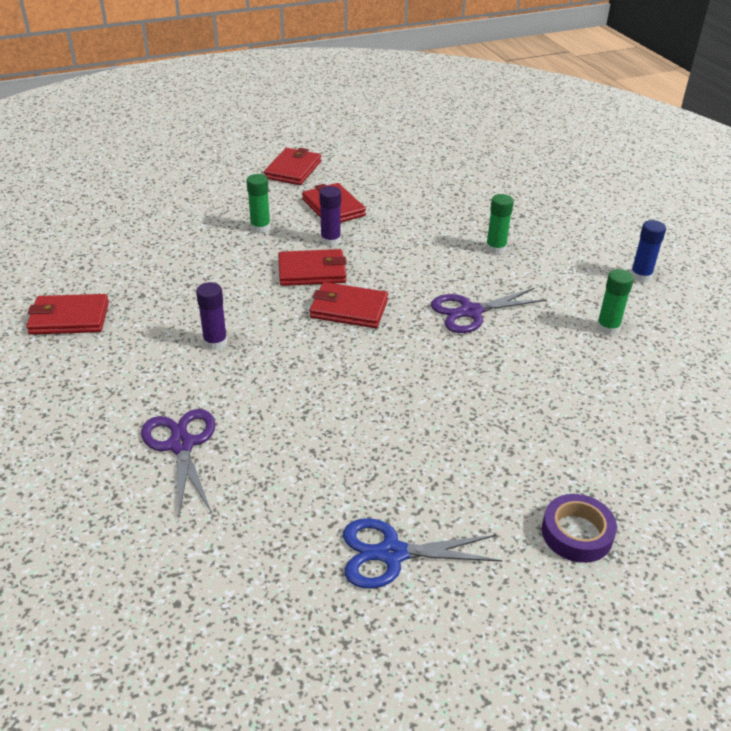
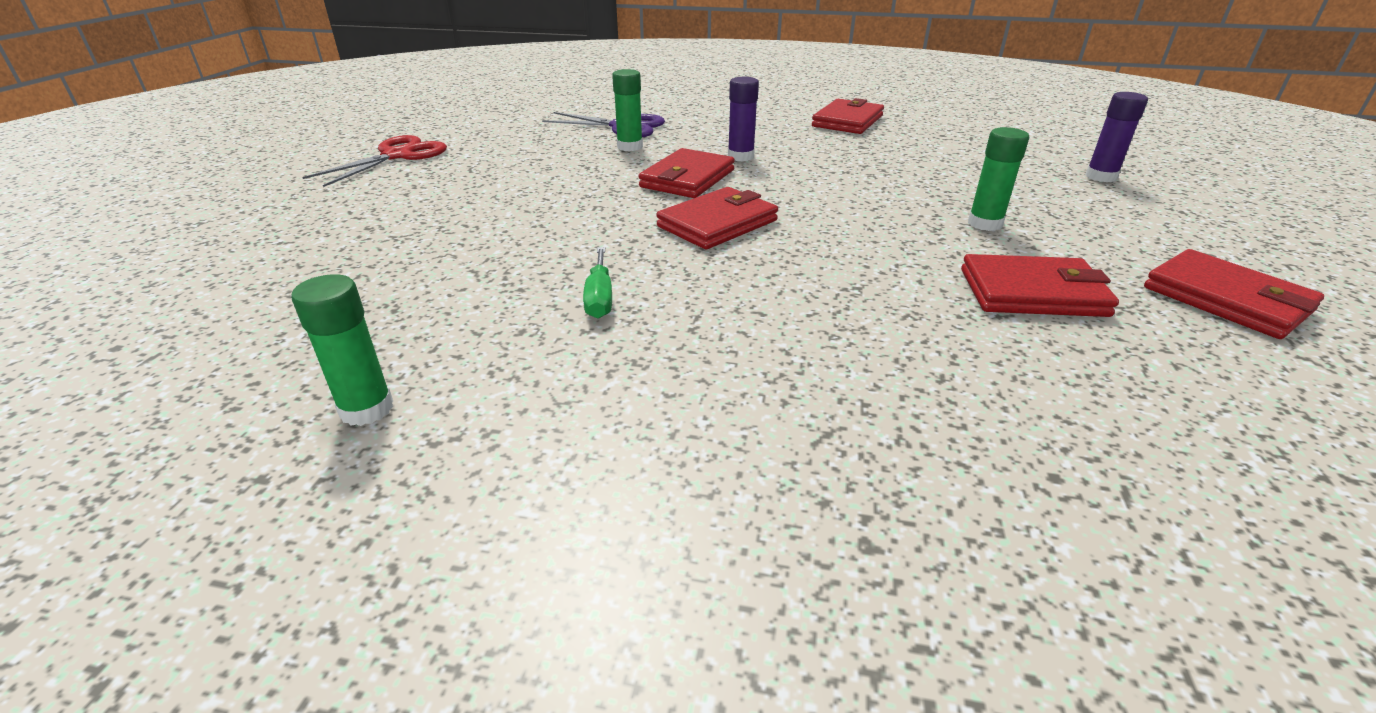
camera: 125 degrees right, 5 degrees down
red wallet [278,249,347,286] -> red wallet moved to [639,148,735,198]
purple glue stick [319,186,341,246] -> purple glue stick moved to [1085,92,1148,182]
blue scissors [343,518,503,589] -> red scissors [302,135,447,187]
purple scissors [431,288,547,333] -> green screwdriver [583,247,612,319]
green glue stick [486,194,514,254] -> green glue stick moved to [612,69,643,151]
purple tape [542,494,617,563] -> none
blue glue stick [631,220,666,282] -> none

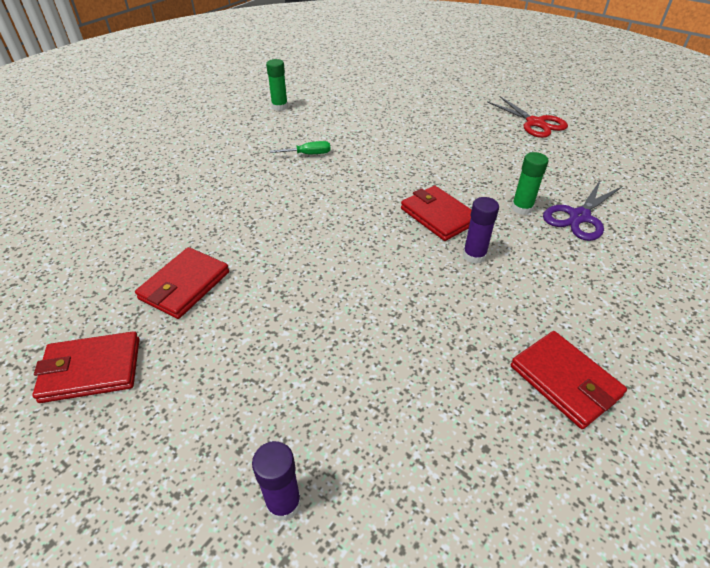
camera: 115 degrees right, 10 degrees up
green screwdriver [583,247,612,319] -> green screwdriver turned 150 degrees clockwise [270,141,331,154]
red wallet [656,187,778,249] -> none
green glue stick [968,127,1029,231] -> none

